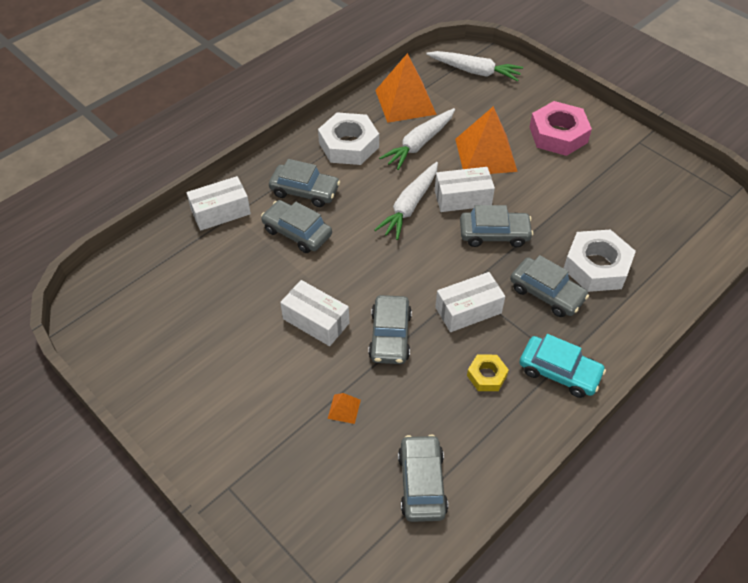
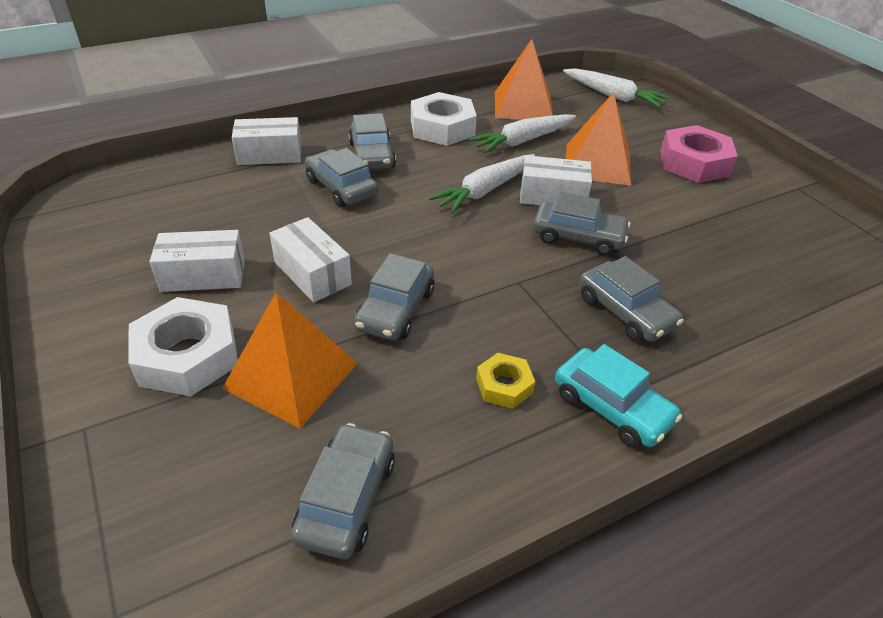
camera: 15 degrees right, 10 degrees down
grey car [269,159,340,207] -> grey car turned 45 degrees clockwise [348,113,396,170]
orange pyramid [327,393,361,424] -> orange pyramid [222,292,358,428], size x2.43
white box [435,272,505,332] -> white box moved to [149,230,245,292]
white nut [564,229,636,292] -> white nut moved to [128,297,238,396]

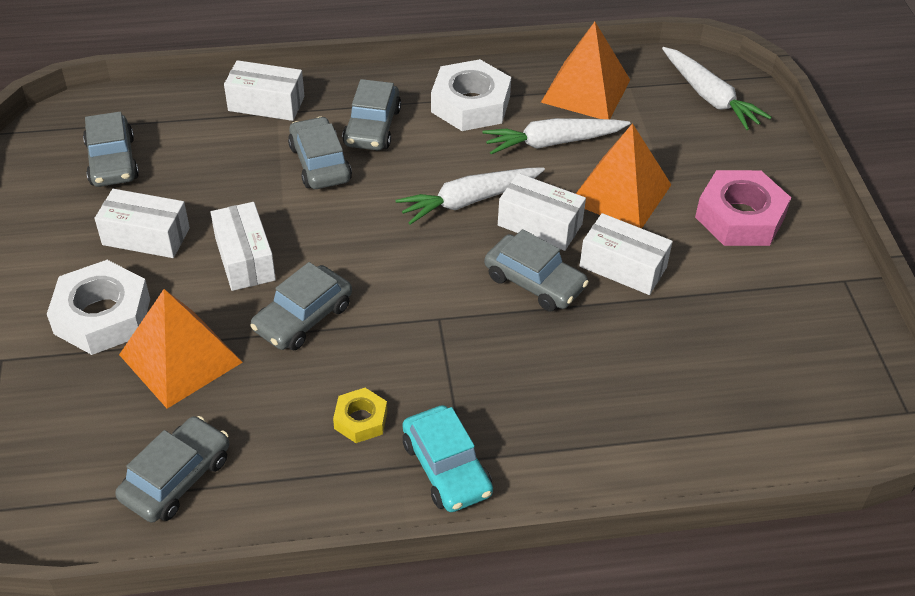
camera: 20 degrees right, 5 degrees up
grey car [579,256,684,342] -> grey car moved to [83,112,139,187]
none -> white box [579,213,673,295]

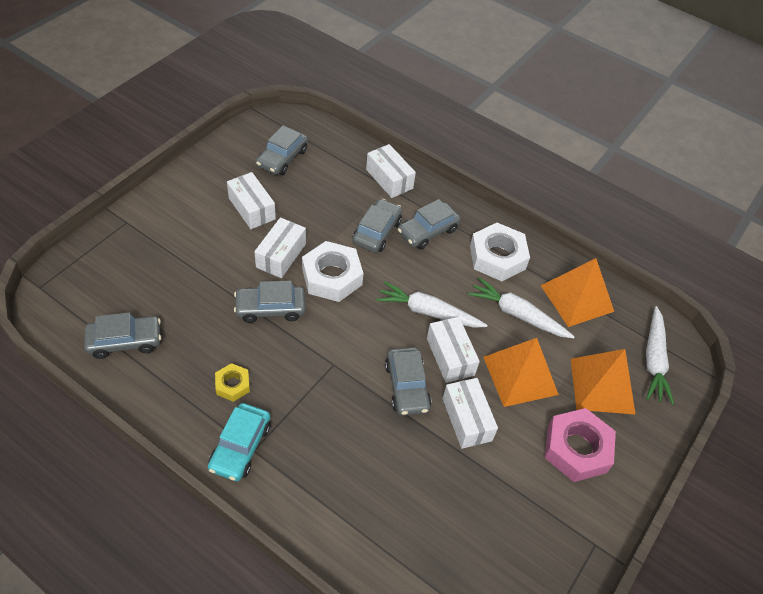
camera: 40 degrees right, 5 degrees up
white nut [47,260,150,355] -> white nut moved to [302,241,363,302]
orange pyramid [119,289,243,409] -> orange pyramid moved to [571,349,636,415]

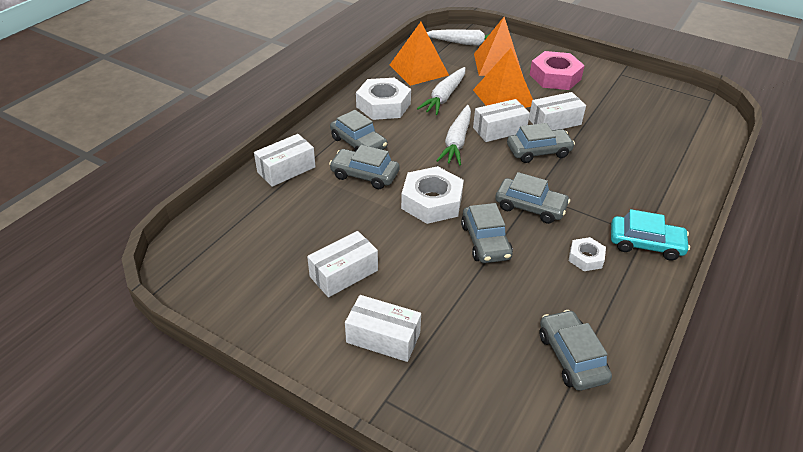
camera: 90 degrees left, 10 degrees down
yellow nut [215,363,250,402] -> white nut [569,237,606,271]
white box [254,217,306,278] -> white box moved to [345,295,421,362]
grey car [256,125,308,175] -> grey car moved to [495,172,570,224]

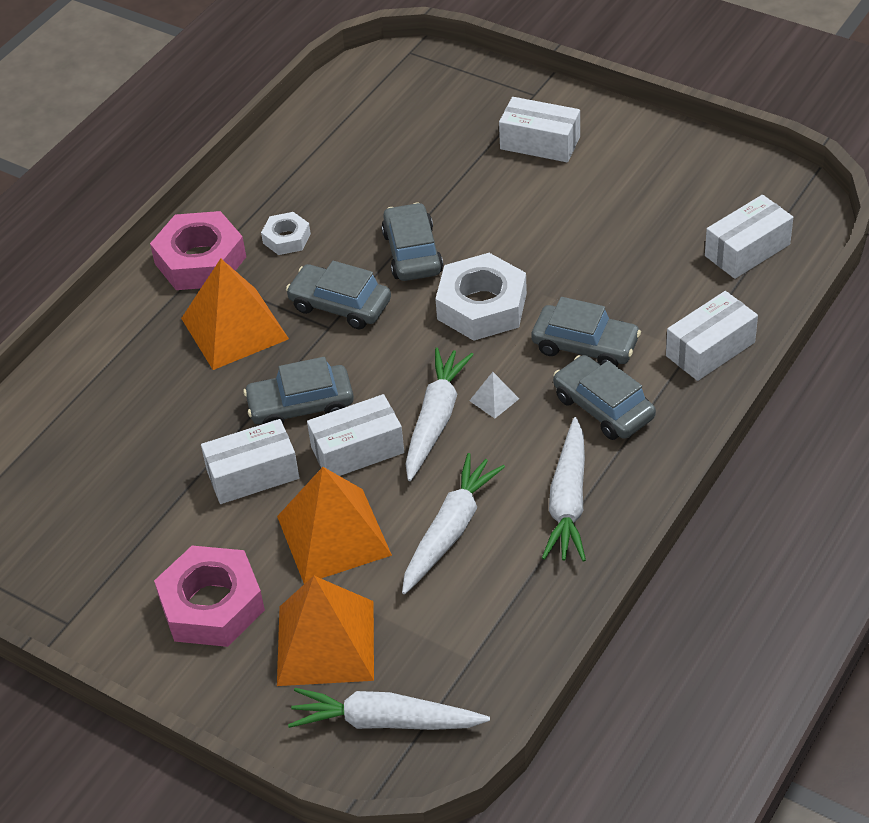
camera: 175 degrees left, 5 degrees up
white box [307,231,378,297] -> white box moved to [705,195,793,279]
white nut [356,78,411,120] -> white carrot [542,417,586,562]
orange pyramid [390,22,449,86] -> orange pyramid moved to [181,258,289,370]
grey car [539,310,612,391] -> none
turquoise car [611,209,690,261] -> pink nut [150,211,246,290]
none -> white pyramid [469,372,519,419]

